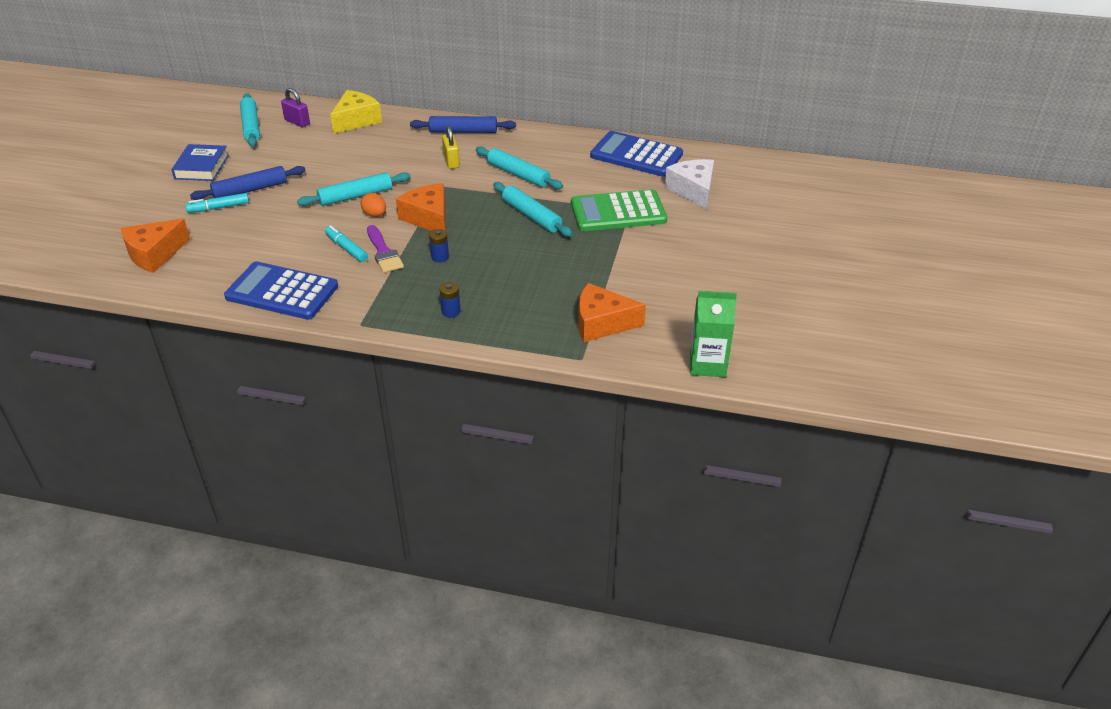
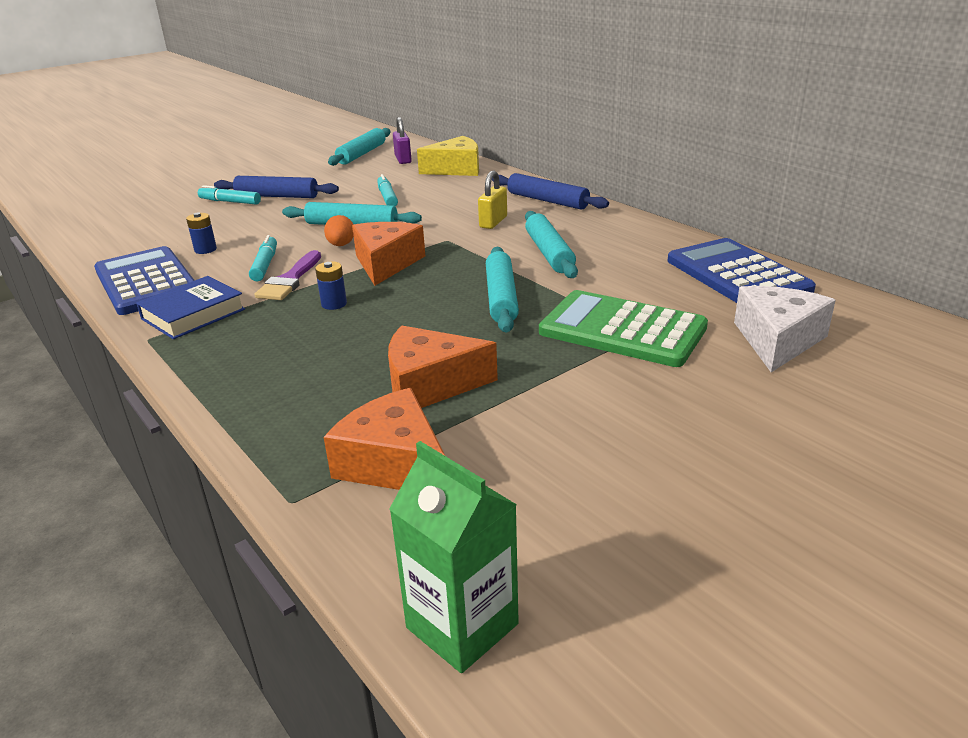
camera: 40 degrees right, 10 degrees down
orange cheese [121,219,190,273] -> orange cheese moved to [388,325,498,408]
blue book [171,144,229,181] -> blue book moved to [136,276,245,339]
blue battery [440,282,461,317] -> blue battery moved to [186,212,217,254]
none -> turquoise marker [377,174,398,206]

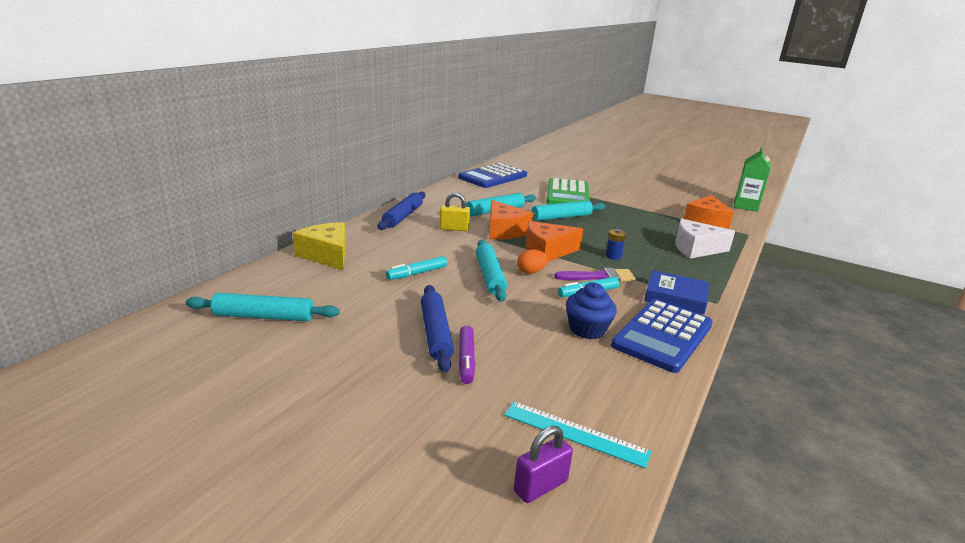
camera: 115 degrees left, 5 degrees down
blue battery [186,212,217,254] -> blue cupcake [566,283,617,339]
turquoise marker [198,185,261,205] -> purple marker [459,326,475,384]
orange cheese [388,325,498,408] -> orange cheese moved to [489,200,534,240]
purple padlock [393,117,412,164] -> purple padlock moved to [514,426,573,503]
white cheese [734,286,836,372] -> white cheese moved to [675,219,735,259]
none -> turquoise ruler [504,401,651,468]

